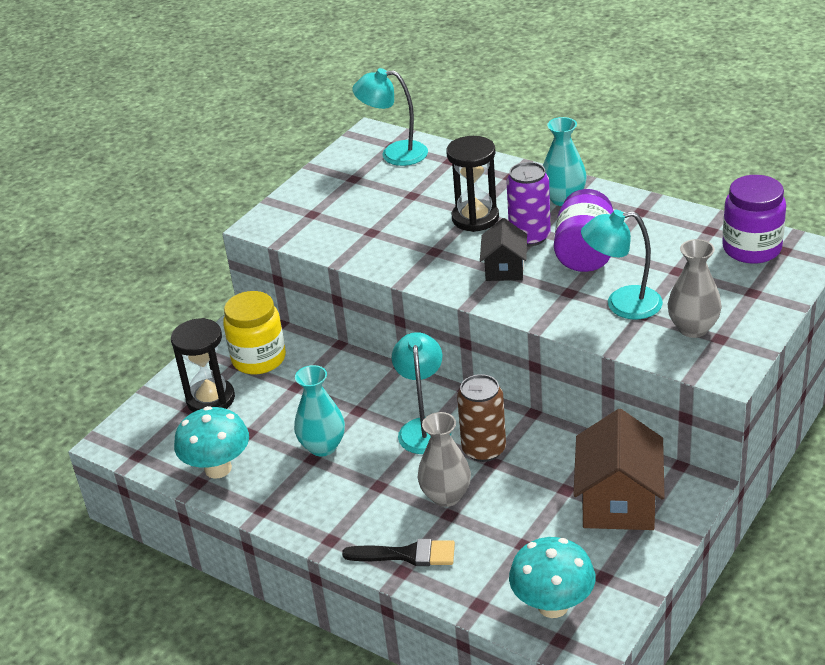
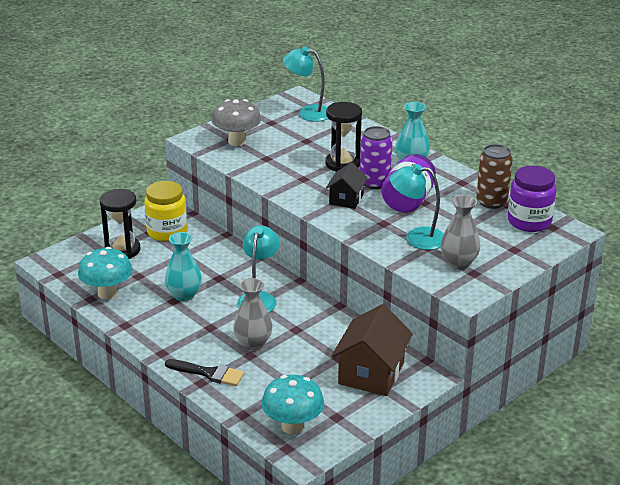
camera: 10 degrees right, 5 degrees down
brown can [457,374,506,462] -> brown can moved to [476,144,513,209]
none -> grey mushroom [212,99,261,146]

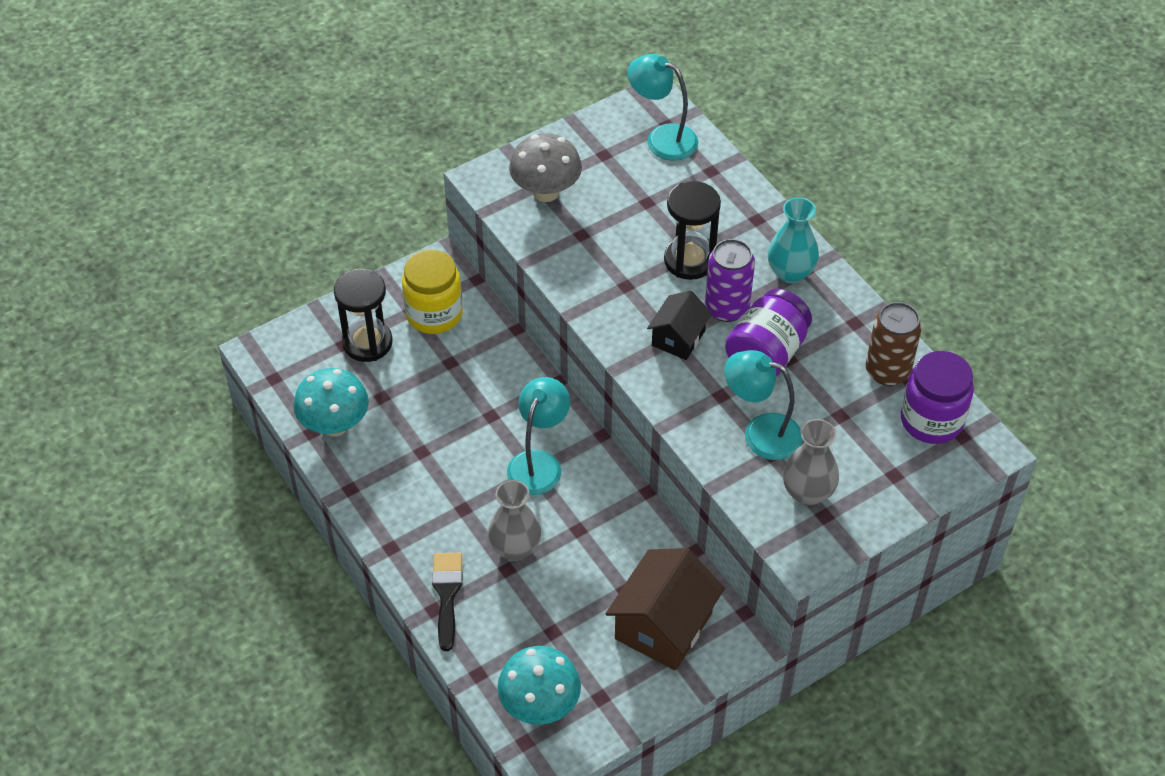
camera: 10 degrees right, 20 degrees up
turquoise vase [165,232,202,301] -> none
black brush [165,359,244,386] -> black brush turned 120 degrees counterclockwise [432,553,463,651]

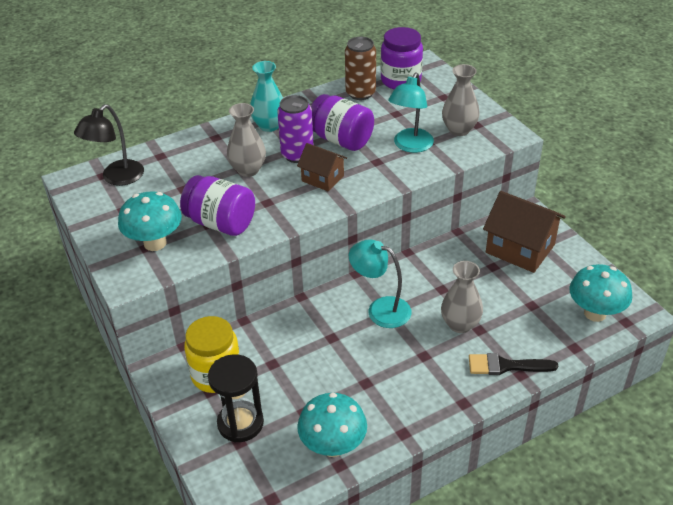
camera: 85 degrees left, 10 degrees down
grey mushroom [509,133,582,202] -> turquoise mushroom [118,191,182,251]
turquoise lamp [627,54,698,161] -> black lamp [74,104,144,186]
black house [647,291,712,360] -> brown house [297,143,347,191]
black hourglass [664,181,721,280] -> grey vase [227,103,266,177]
none -> purple jar [180,175,255,236]

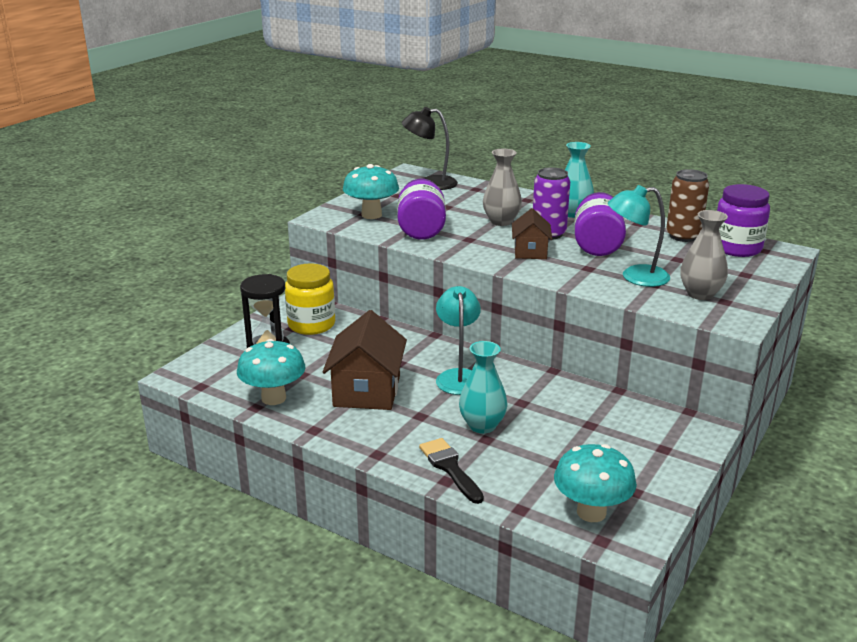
camera: 60 degrees right, 15 degrees down
grey vase [441,261,483,333] -> turquoise vase [459,341,508,434]
brown house [483,191,566,273] -> brown house moved to [322,310,407,410]

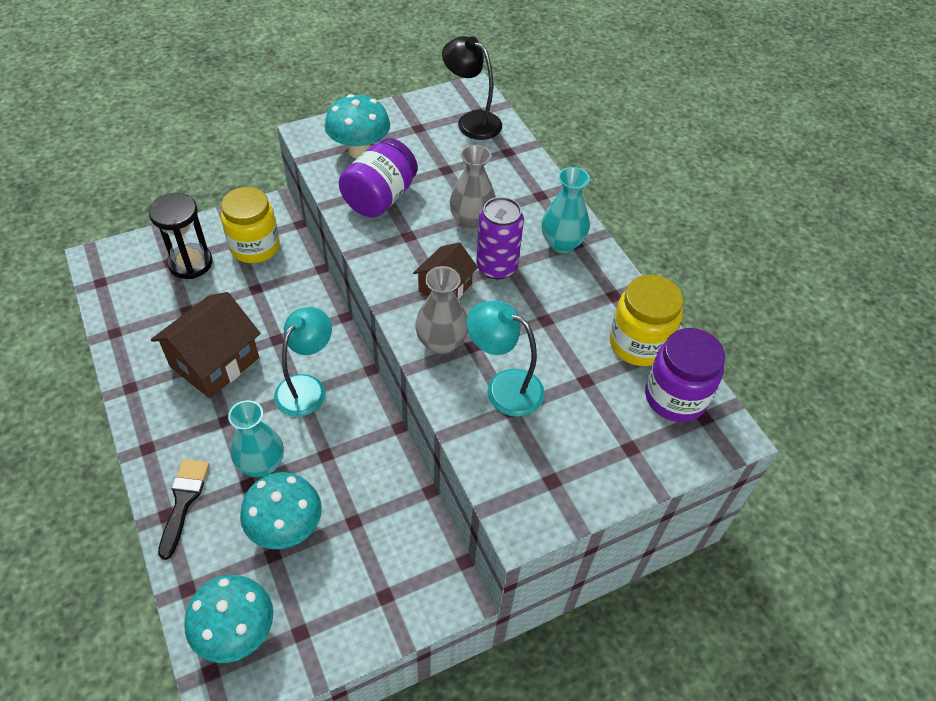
camera: 30 degrees right, 25 degrees up
turquoise mushroom [237,339,305,405] -> turquoise mushroom moved to [240,472,322,549]
purple jar [574,192,626,256] -> none
brown can [666,169,709,242] -> yellow jar [610,275,683,366]
grey vase [680,210,728,300] -> grey vase moved to [415,266,468,355]

